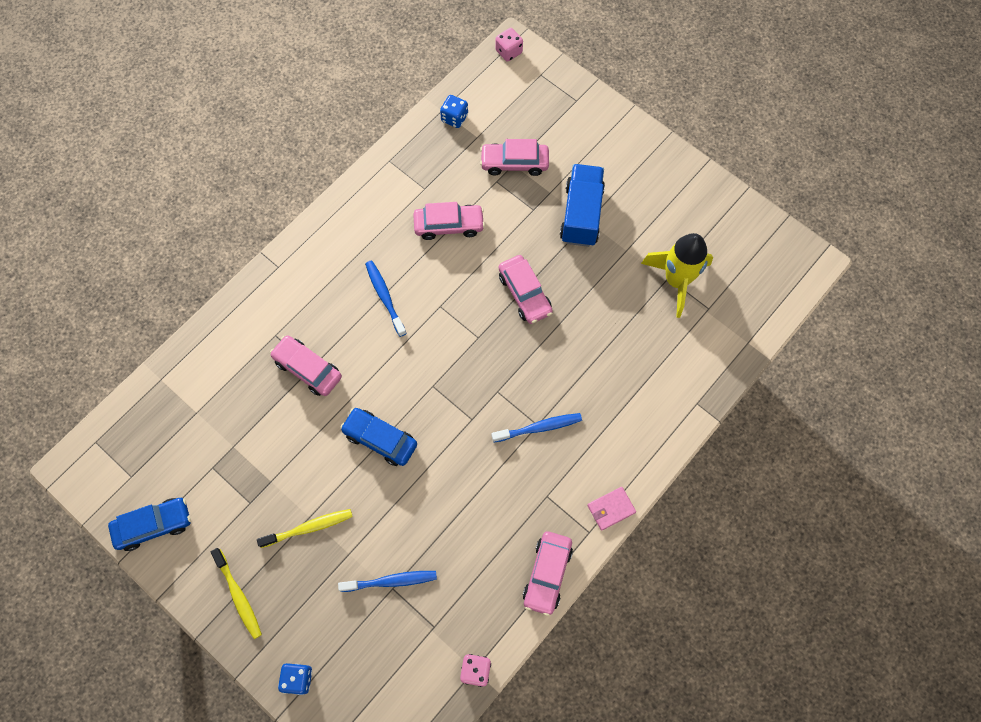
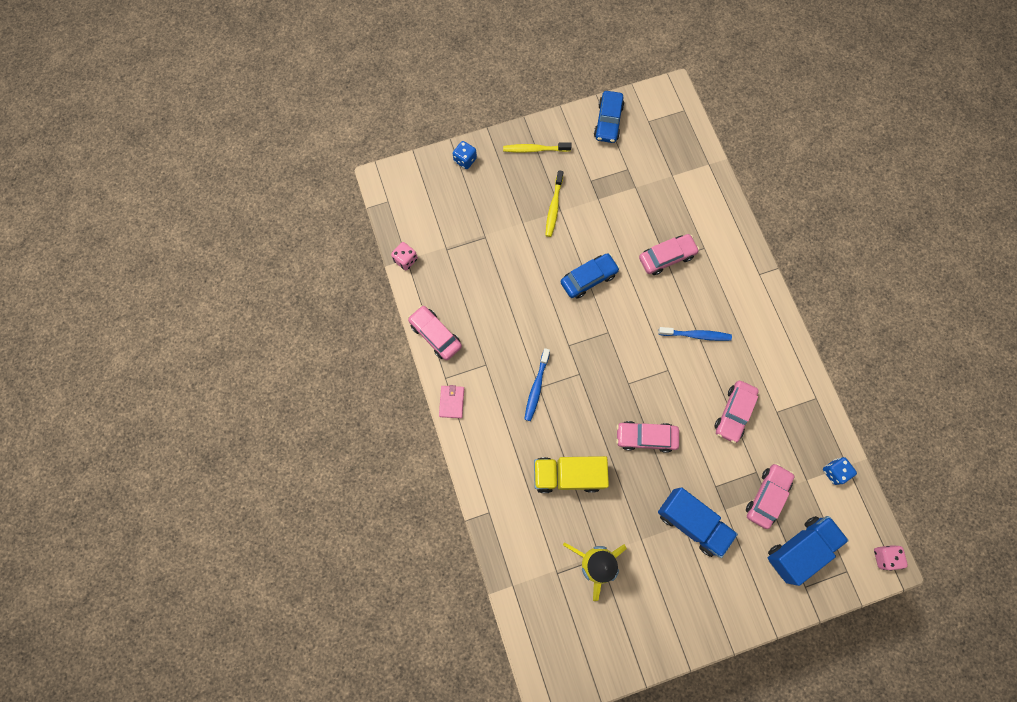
camera: 120 degrees right, 5 degrees up
blue toothbrush [338,571,437,592] -> none
none -> yellow truck [534,456,609,493]
none -> blue truck [768,516,849,586]

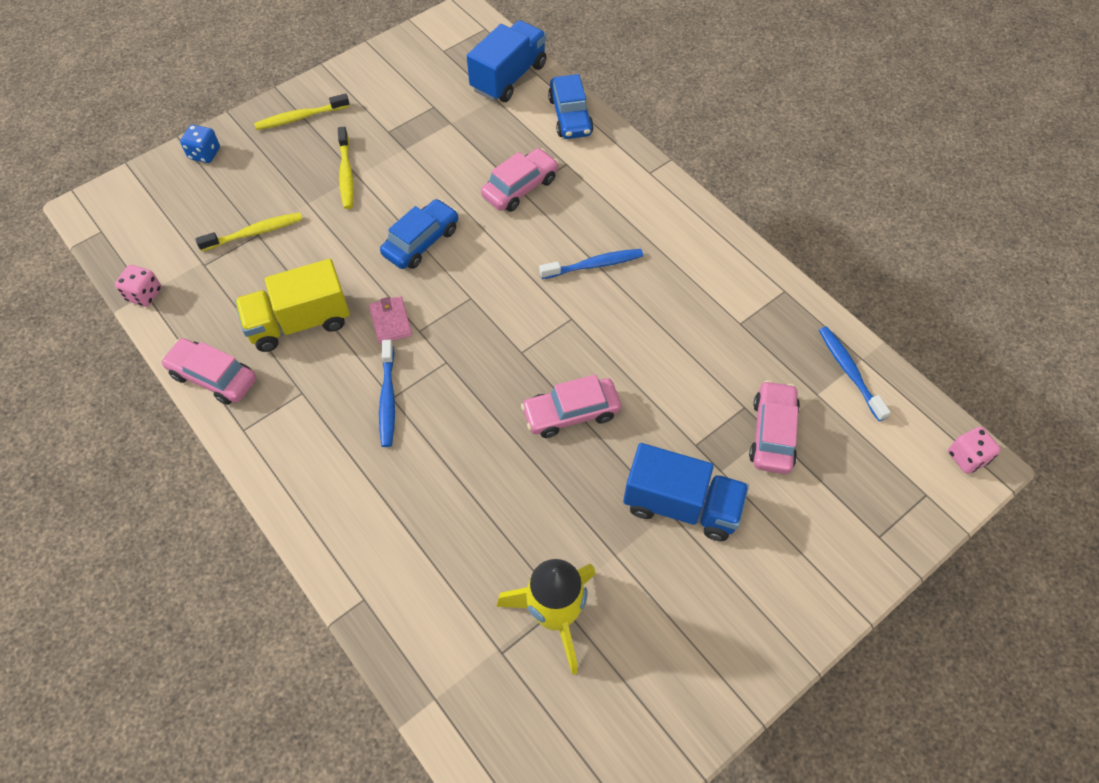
camera: 20 degrees left, 15 degrees down
pink wallet [439,385,464,418] -> pink wallet moved to [369,296,412,344]
yellow truck [534,456,609,493] -> yellow truck moved to [235,259,350,352]
blue car [594,91,624,143] -> blue car moved to [548,74,594,139]
pink car [715,381,759,443] -> none
blue truck [768,516,849,586] -> blue truck moved to [467,20,547,102]
blue dice [823,457,857,485] -> blue toothbrush [819,326,891,421]
none -> yellow toothbrush [195,212,303,251]

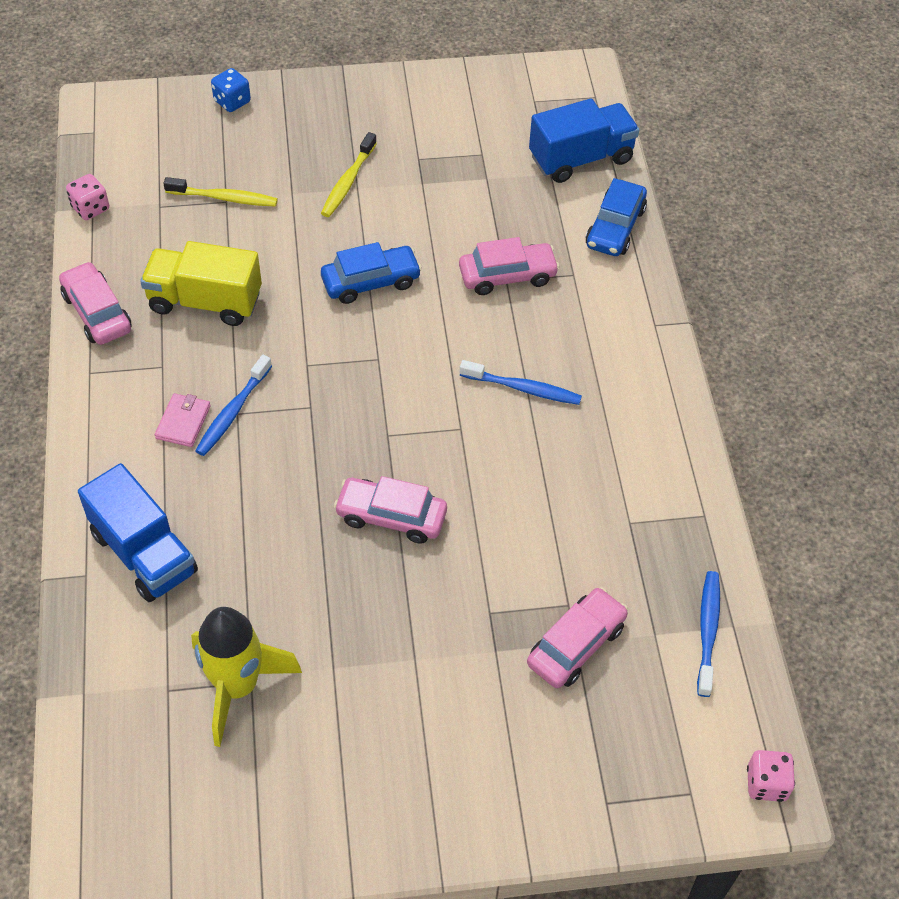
camera: 30 degrees right, 5 degrees down
yellow toothbrush [254,93,350,130] -> none
pink wallet [369,296,412,344] -> pink wallet moved to [155,393,211,447]
blue truck [623,443,749,541] -> blue truck moved to [78,463,198,602]

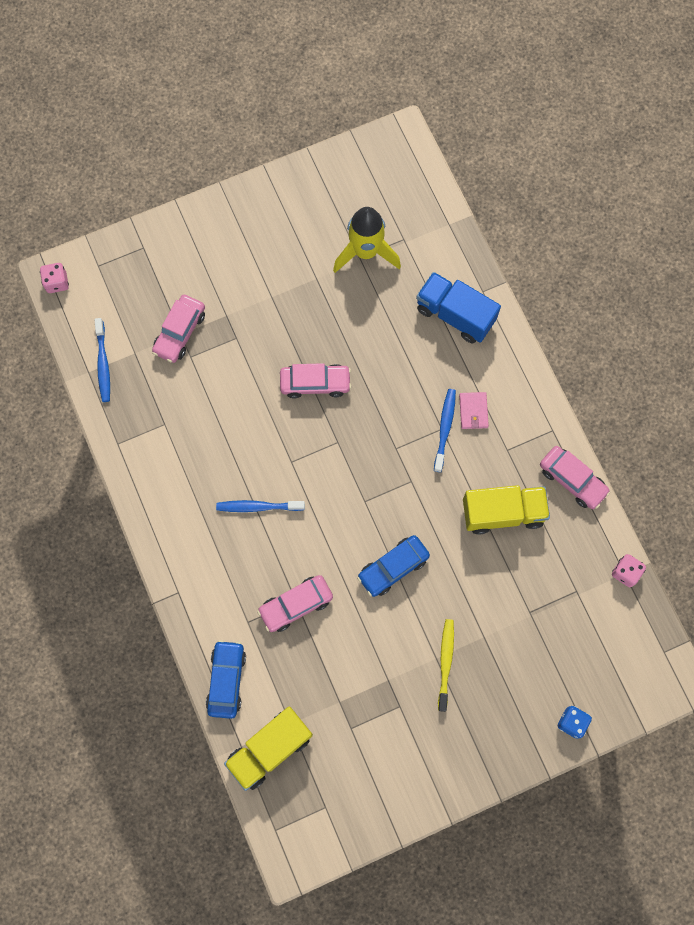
camera: 165 degrees right, 20 degrees up
yellow toothbrush [163,177,278,207] -> none
blue truck [529,99,639,183] -> yellow truck [224,707,313,791]

